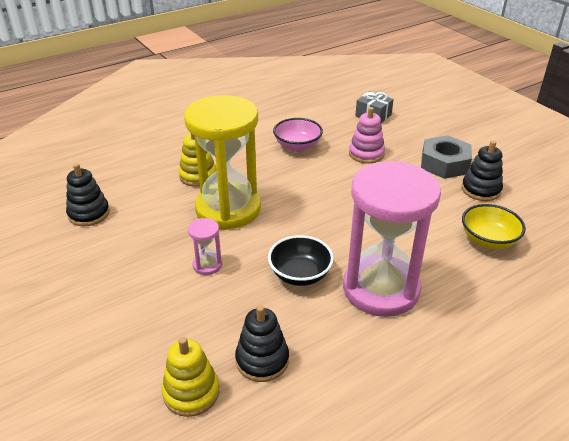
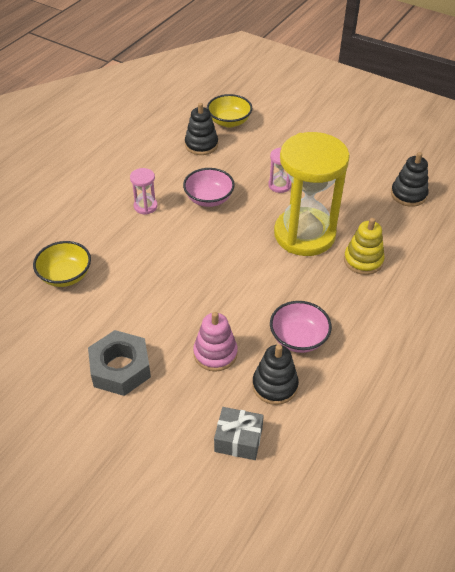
camera: 155 degrees right, 10 degrees up
yellow stacking toy [162,337,219,417] -> yellow bowl [207,94,252,127]
black bowl [268,235,334,286] -> pink bowl [183,168,235,207]
pink hourglass [343,161,441,317] -> pink hourglass [130,168,158,215], size x0.40
black stacking toy [462,141,503,201] -> black stacking toy moved to [252,344,299,405]

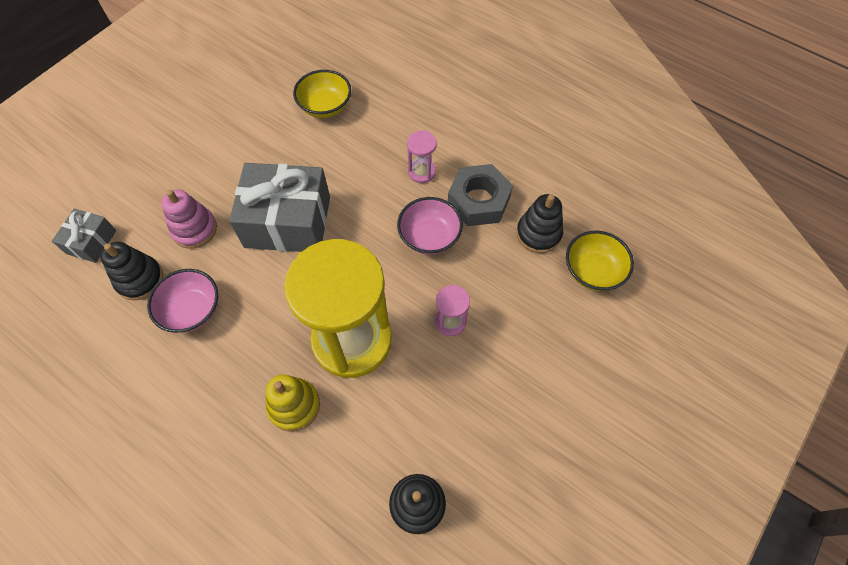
camera: 95 degrees right, 15 degrees up
grey nut [88,330,151,396] -> grey nut moved to [448,164,513,226]
none -> grey gift [229,163,330,252]

